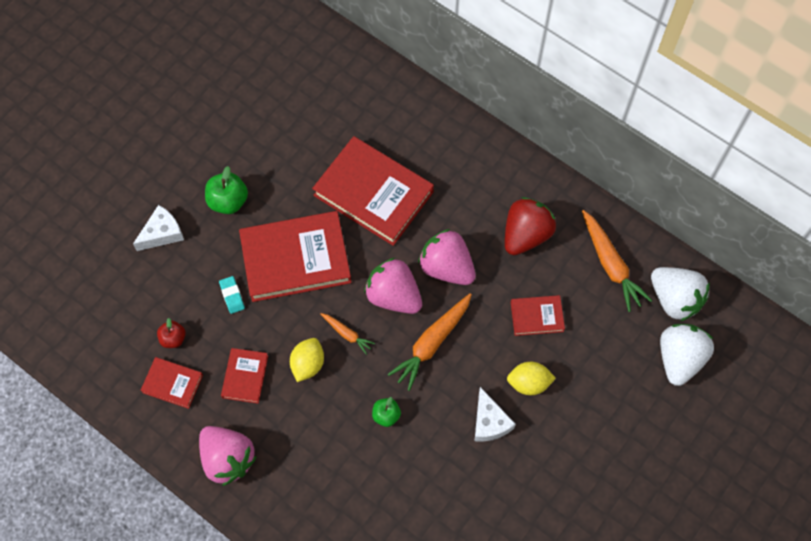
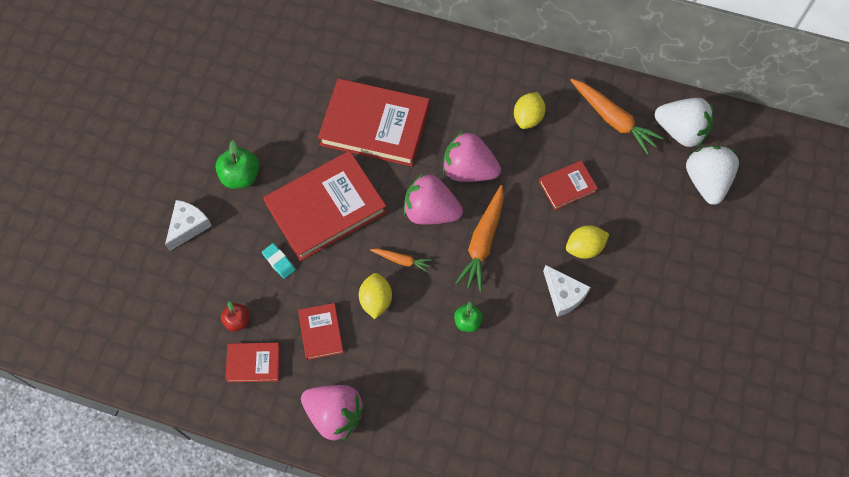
camera: 20 degrees left, 0 degrees up
red strawberry [505,197,556,255] -> yellow lemon [514,92,545,129]

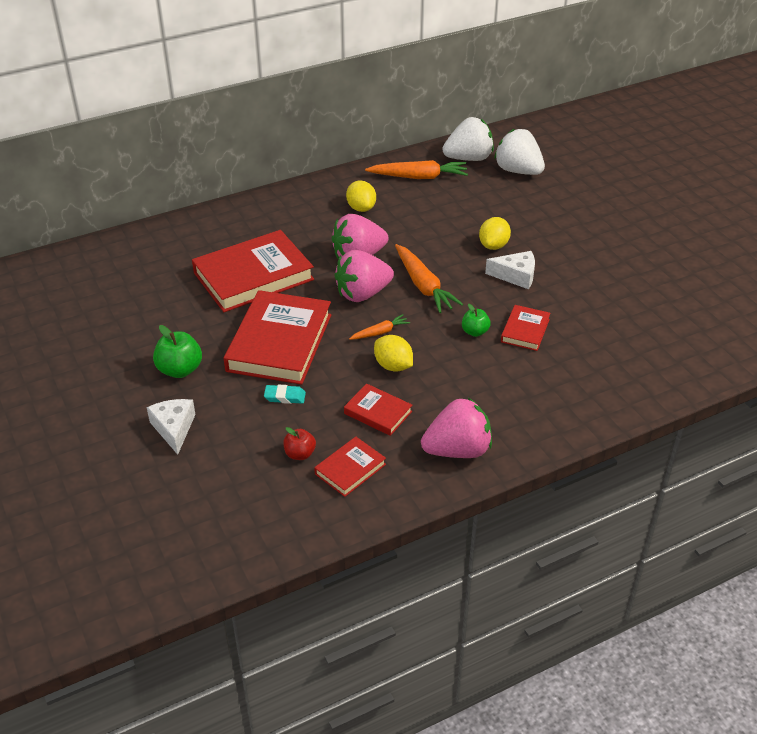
camera: 45 degrees left, 25 degrees down
red book [539,160,598,210] -> red book moved to [501,305,551,351]

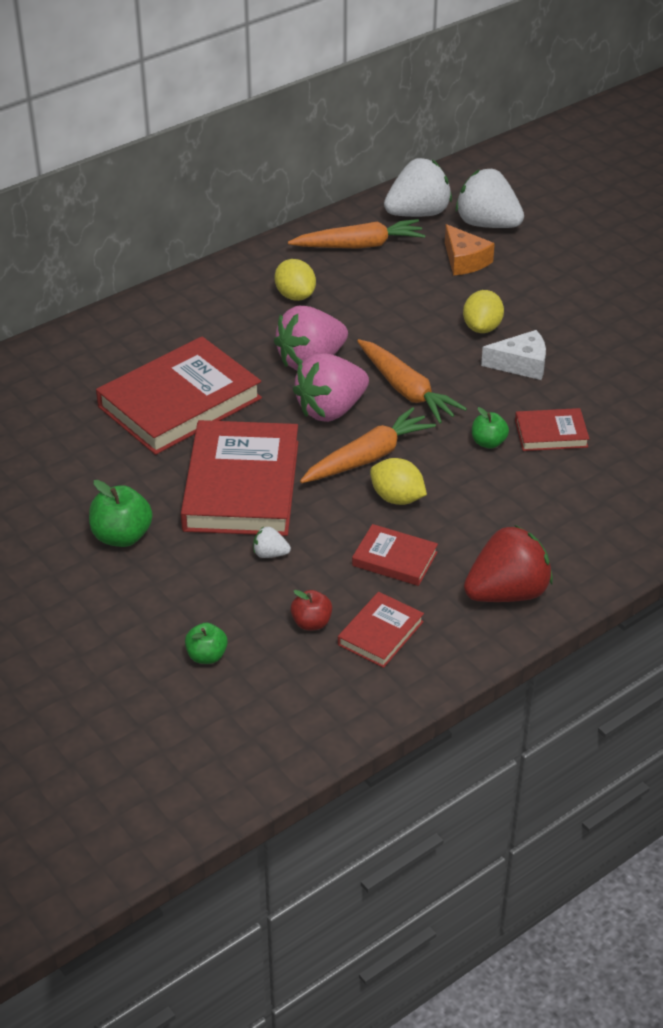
camera: 10 degrees left, 0 degrees up
white cheese [147,399,196,455] -> none
turquoise eraser [264,385,306,404] -> white strawberry [253,526,291,558]
orange carrot [349,314,410,340] -> orange carrot [300,407,436,483], size x1.87
pink strawberry [421,398,492,458] -> red strawberry [464,525,553,602]
red book [501,305,551,351] -> red book turned 75 degrees clockwise [515,408,589,451]
none -> green apple [185,623,228,664]
none -> orange cheese [445,224,495,275]

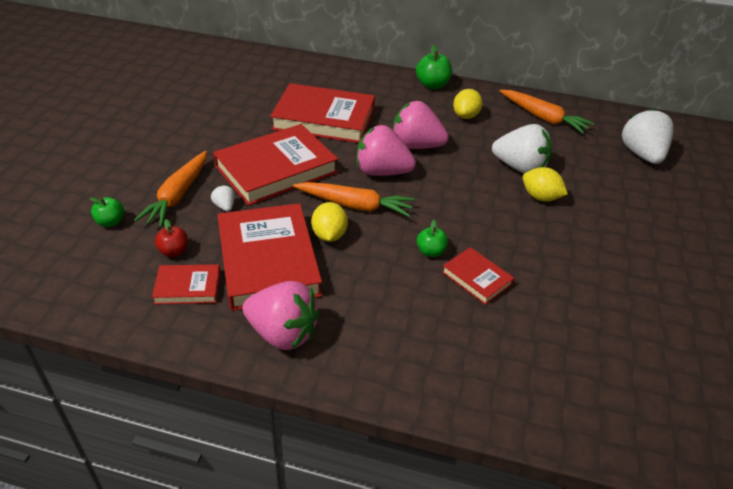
camera: 50 degrees right, 0 degrees up
green apple [89,480,153,547] -> green apple moved to [416,45,452,89]
red book [352,524,438,586] -> red book [218,203,322,311], size x2.06
orange carrot [357,339,467,423] -> orange carrot moved to [134,151,207,227]
white strawberry [384,158,452,217] -> white strawberry moved to [492,124,552,174]
orange cheese [445,224,495,275] -> none
yellow lemon [463,290,504,333] -> yellow lemon turned 60 degrees clockwise [523,167,568,202]
red strawberry [464,525,553,602] -> pink strawberry [242,281,320,350]
white cheese [481,330,546,380] -> none

